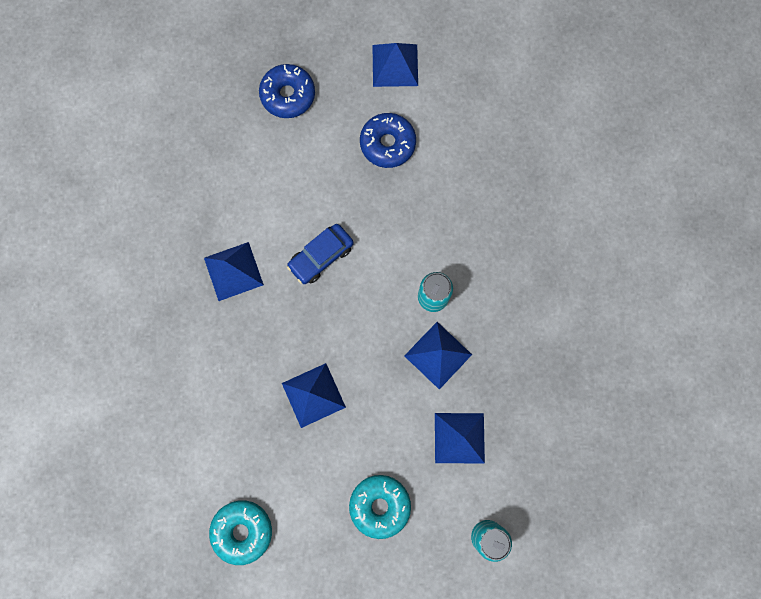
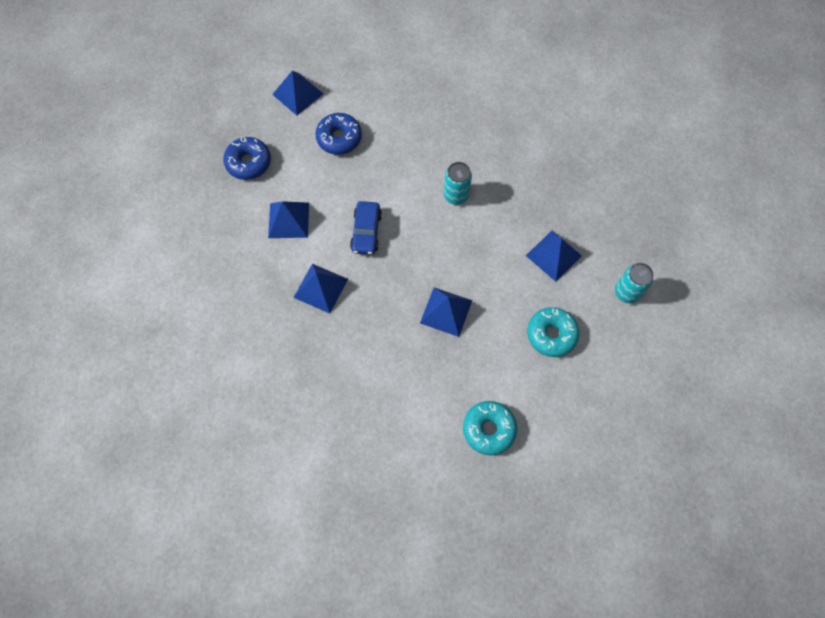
camera: 45 degrees left, 10 degrees down
blue pyramid [404,322,472,390] -> blue pyramid moved to [268,201,309,238]

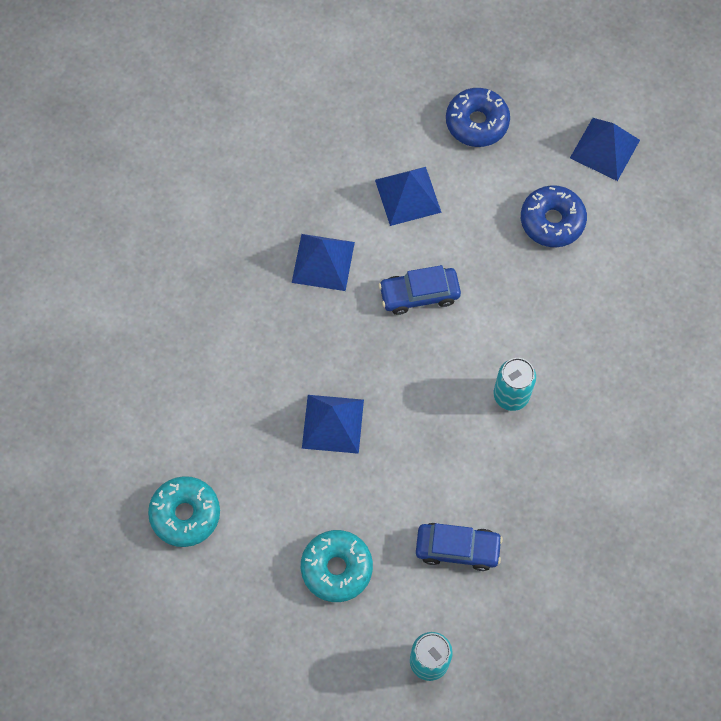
camera: 75 degrees right, 0 degrees up
blue pyramid [526,231,582,282] -> blue car [416,523,503,571]

